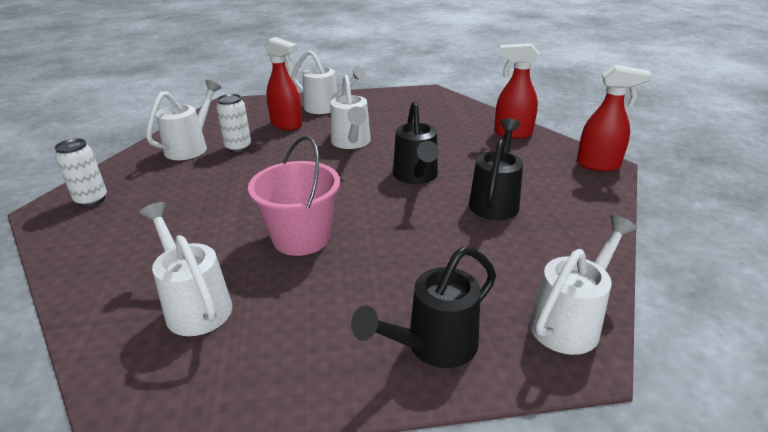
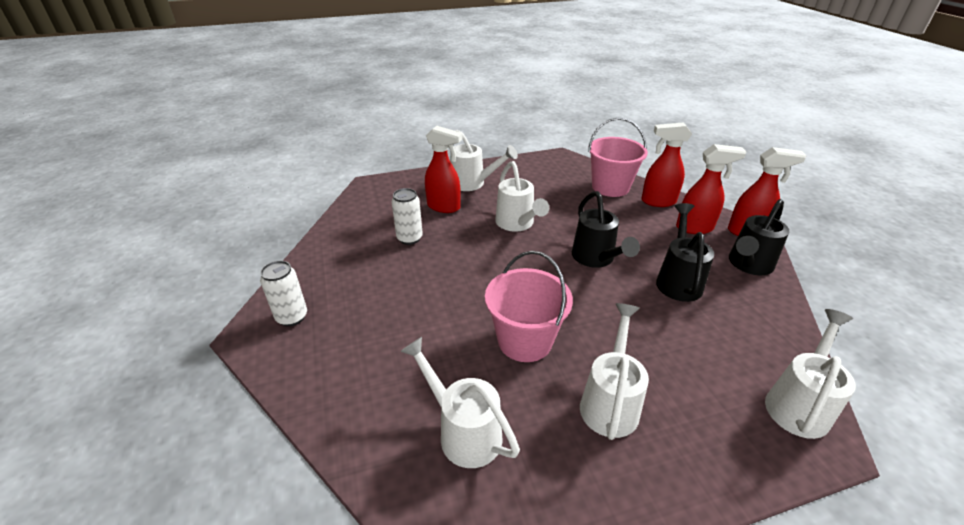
camera: 10 degrees left, 5 degrees up
white watering can [146,80,222,160] -> white watering can moved to [580,303,649,440]
black watering can [351,246,496,368] -> black watering can moved to [729,199,789,275]
none -> pink bucket [588,118,648,197]
none -> red spray bottle [676,144,746,234]

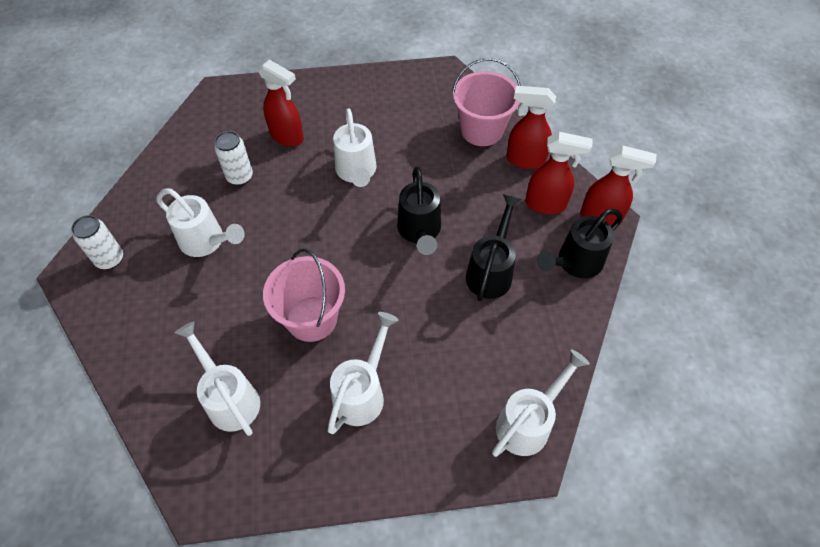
camera: 10 degrees right, 20 degrees up
white watering can [450,130,518,191] -> white watering can moved to [157,188,245,257]

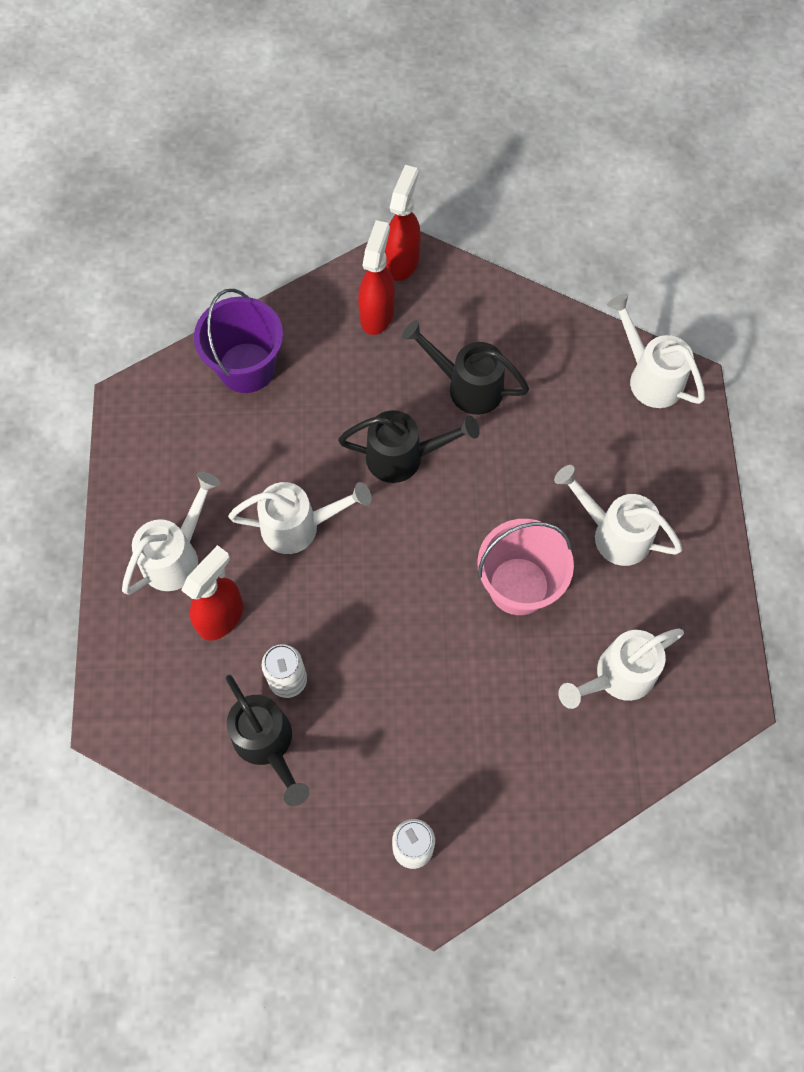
camera: 85 degrees left, 10 degrees up
white watering can [157,188,245,257] -> white watering can moved to [122,472,220,595]
pink bucket [452,58,521,146] -> purple bucket [194,289,283,393]
red spray bottle [507,86,556,169] -> none
black watering can [537,209,623,278] -> black watering can moved to [226,675,310,806]

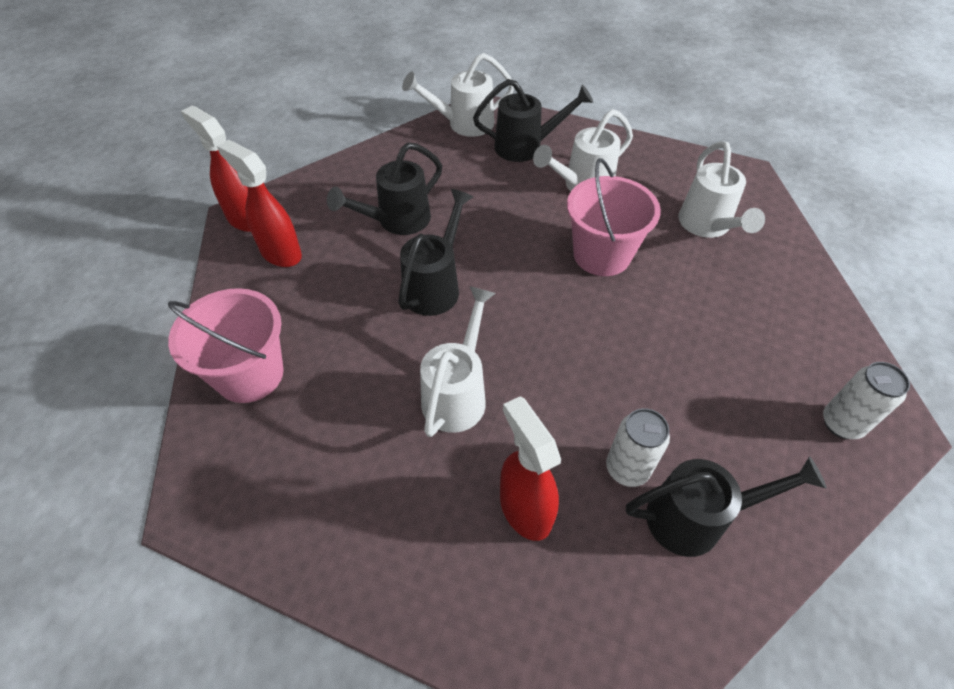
camera: 65 degrees left, 15 degrees down
white watering can [122,472,220,595] -> none
purple bucket [194,289,283,393] -> pink bucket [168,288,284,403]
none -> black watering can [473,79,593,162]

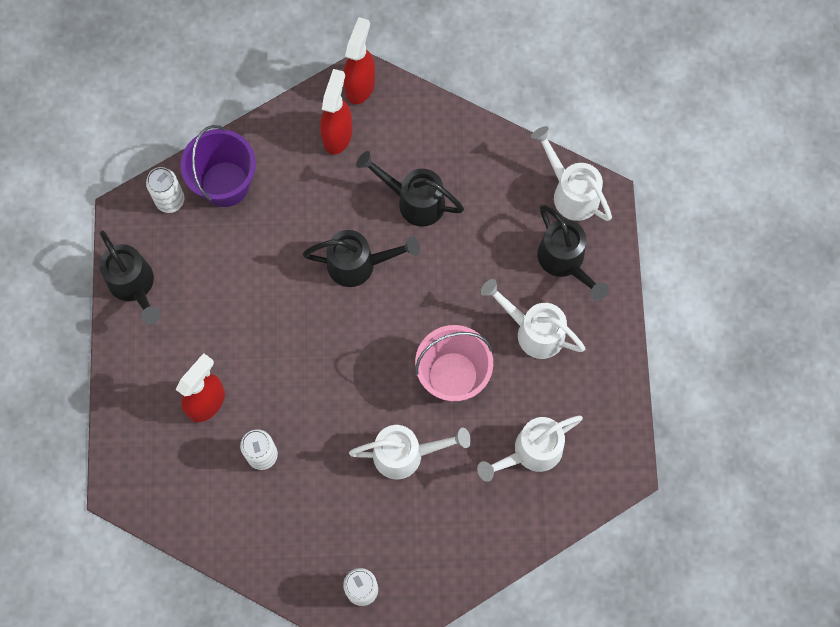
camera: 65 degrees right, 20 degrees up
pink bucket [168,288,284,403] -> purple bucket [180,125,256,207]
white watering can [420,286,496,437] -> white watering can moved to [349,425,471,479]
black watering can [626,456,827,557] -> black watering can moved to [100,231,161,324]
none -> white can [146,167,185,213]

